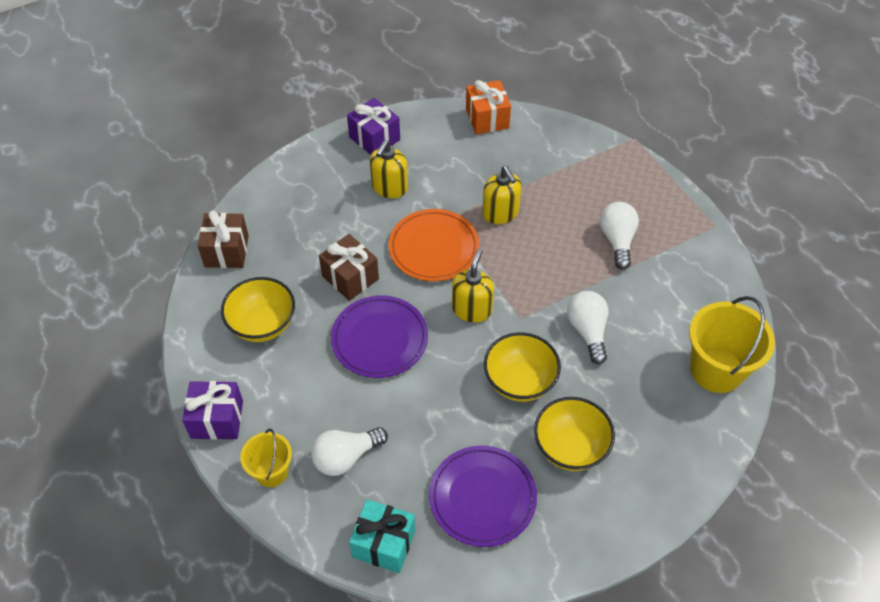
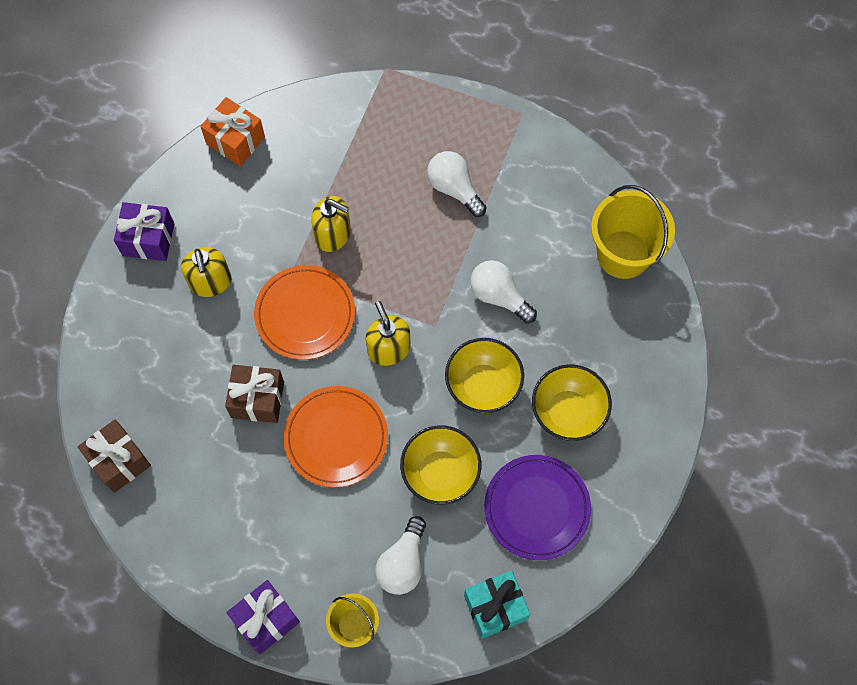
camera: 40 degrees left, 15 degrees up
yellow bowl [221,277,295,342] -> yellow bowl moved to [400,425,481,505]
purple plate [331,295,428,378] -> orange plate [283,386,388,488]

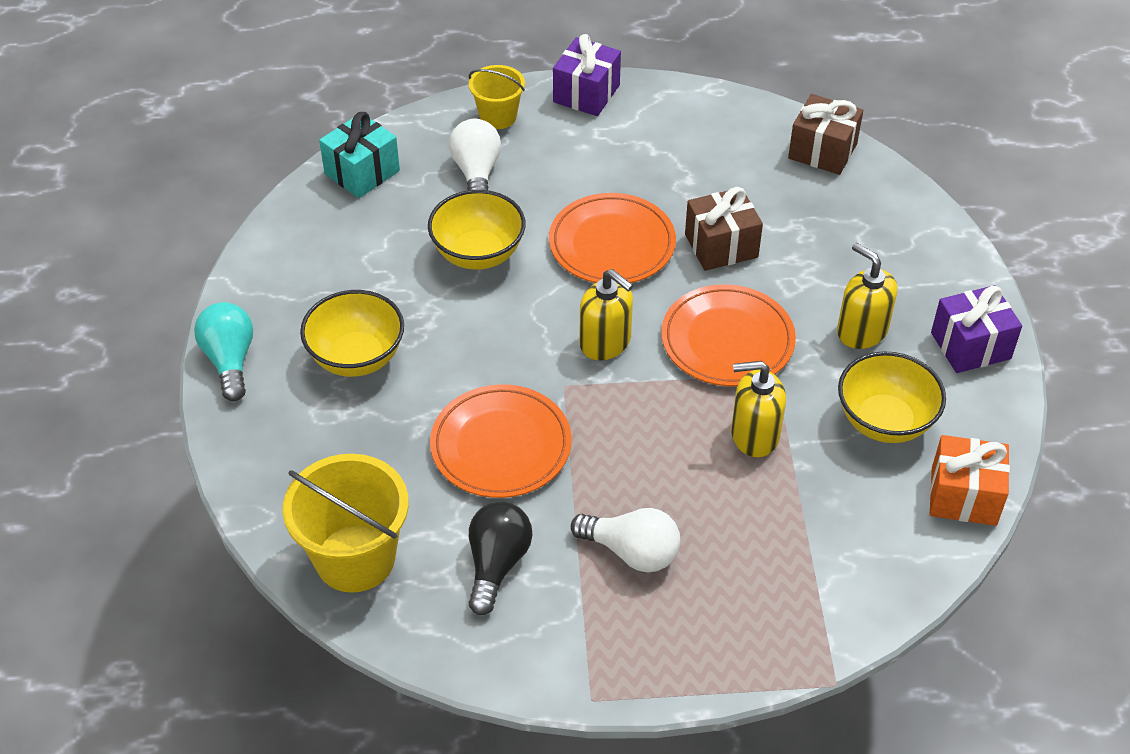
camera: 155 degrees right, 20 degrees down
yellow bowl [445,338,524,413] -> yellow bowl moved to [838,352,946,443]
white light bulb [470,260,537,323] -> orange plate [430,384,572,498]
purple plate [484,455,591,560] -> none
none -> turquoise light bulb [194,302,253,401]
none -> black light bulb [468,502,532,615]

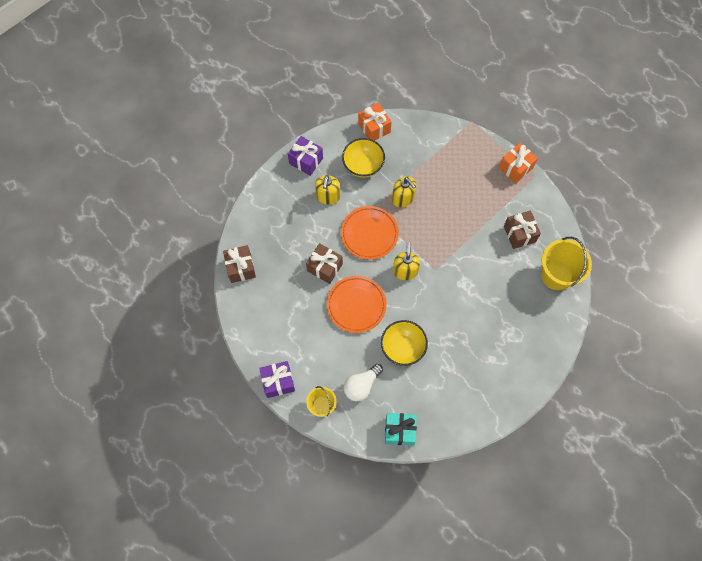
camera: 130 degrees left, 20 degrees up
turquoise light bulb [194,302,253,401] -> none
yellow bowl [300,290,404,377] -> none
orange plate [430,384,572,498] -> none
black light bulb [468,502,532,615] -> brown gift [504,210,541,249]
white light bulb [571,508,680,572] -> none
none -> orange gift [499,143,538,183]

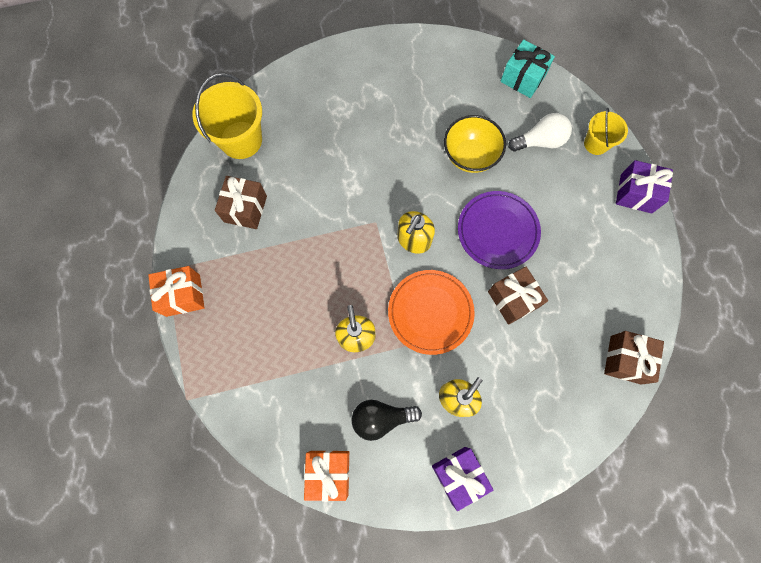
camera: 150 degrees left, 5 degrees up
orange plate [327,276,387,333] -> purple plate [458,191,541,269]
yellow bowl [342,138,385,178] -> black light bulb [352,400,422,441]

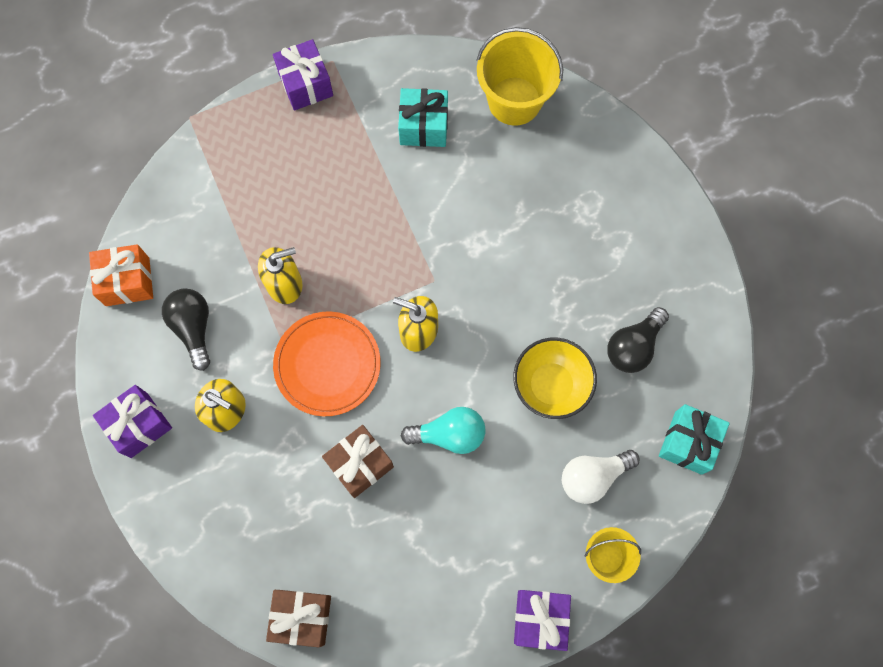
camera: 80 degrees right, 0 degrees up
orange gift [148,266,205,317] -> purple gift [273,39,333,111]
brown gift [215,176,267,229] -> turquoise gift [398,88,448,147]
purple plate [458,191,541,269] -> turquoise light bulb [401,407,485,454]
white light bulb [508,113,572,152] -> white light bulb turned 90 degrees clockwise [562,450,640,504]
none -> black light bulb [607,307,669,373]

